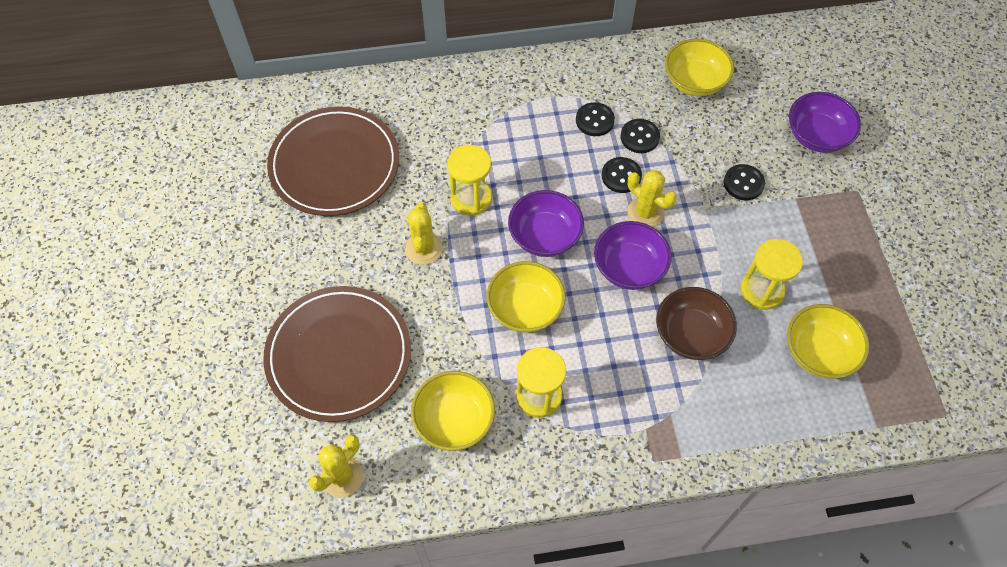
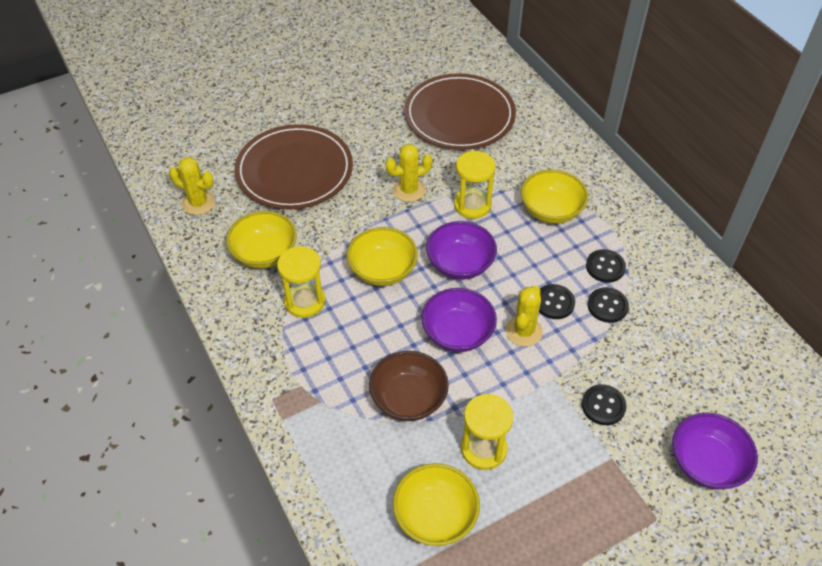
camera: 70 degrees right, 10 degrees down
yellow bowl [665,39,734,96] -> yellow bowl moved to [521,170,588,224]

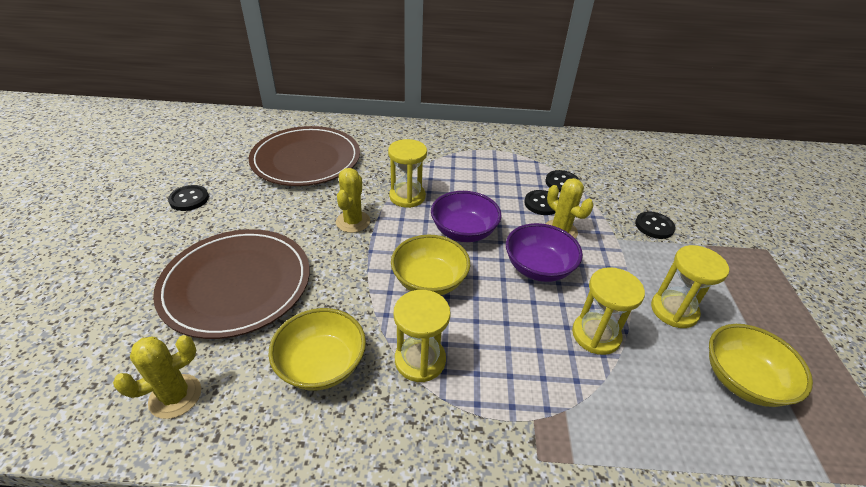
camera: 60 degrees left, 10 degrees down
brown bowl [369,351,449,421] -> yellow hourglass [572,267,645,355]
yellow bowl [521,170,588,224] -> none
black button [586,249,626,283] -> black button moved to [168,185,209,211]
purple bowl [672,413,758,489] -> none

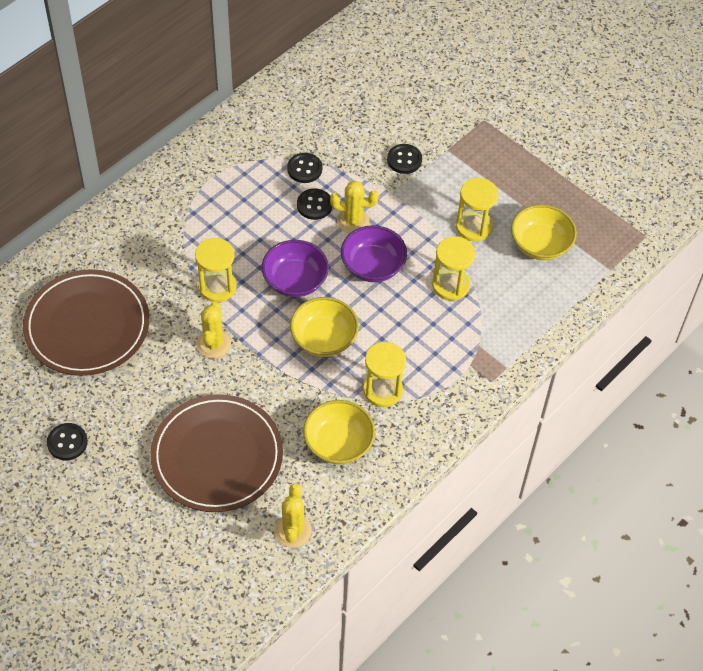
camera: 50 degrees left, 15 degrees up
yellow cactus [336,168,370,233] -> yellow cactus turned 45 degrees clockwise [196,302,231,358]

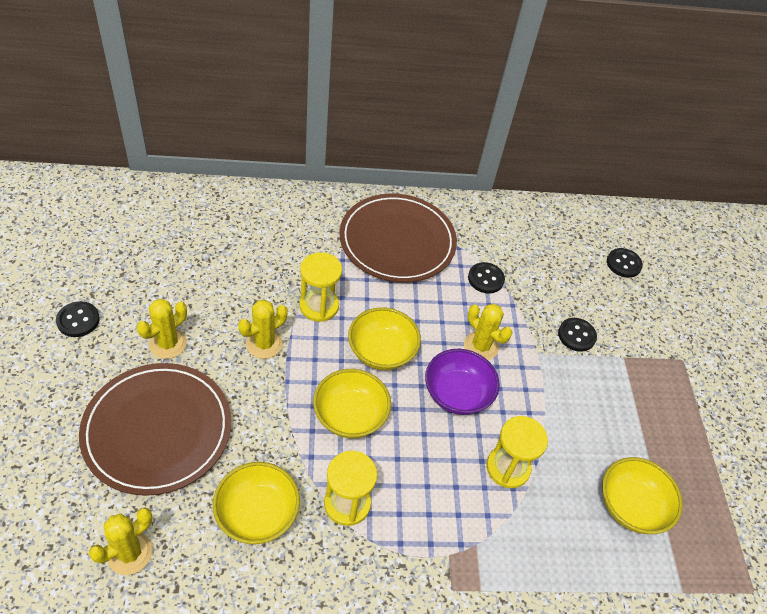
camera: 40 degrees right, 5 degrees down
brown plate [23,269,149,376] -> brown plate moved to [339,193,457,282]
purple bowl [262,240,329,297] -> yellow bowl [348,307,421,370]
black button [297,189,332,220] -> black button moved to [607,248,643,278]
yellow hourglass [456,178,498,241] -> none
none -> yellow cactus [137,299,187,359]

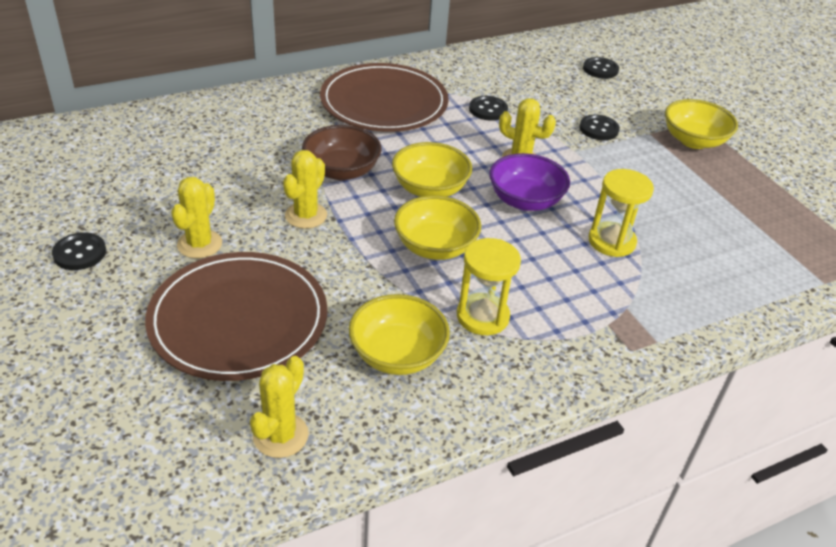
camera: 20 degrees left, 10 degrees down
yellow hourglass [299,252,342,322] -> brown bowl [302,125,382,180]
yellow bowl [602,457,683,534] -> yellow bowl moved to [665,99,738,149]

